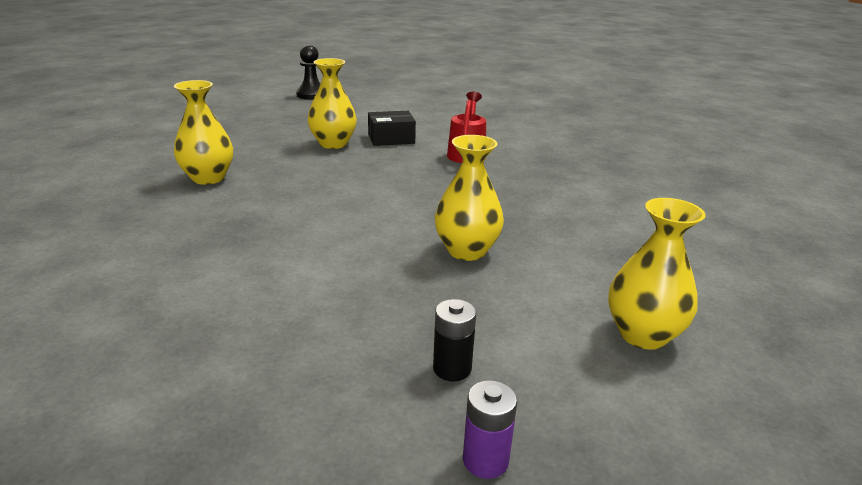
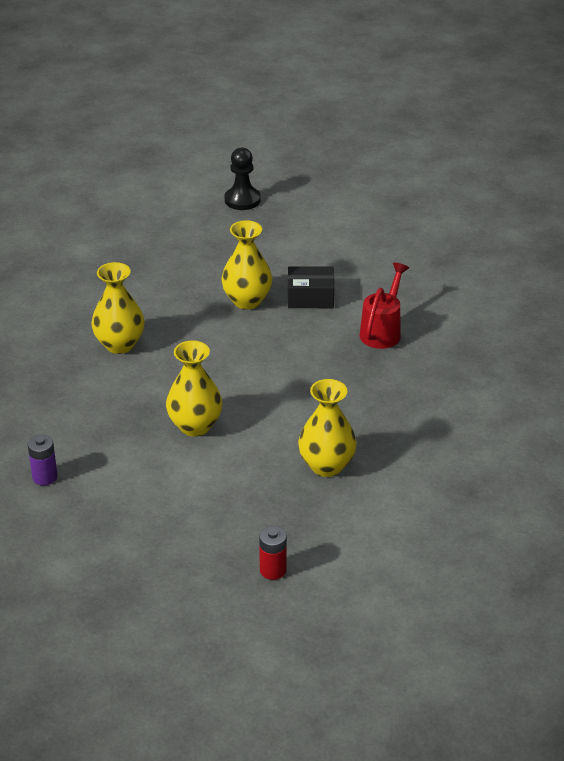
camera: 15 degrees right, 10 degrees up
black battery [433,299,476,382] -> red battery [259,526,287,580]
purple battery [463,380,517,479] -> purple battery moved to [28,435,58,486]
yellow vase [608,198,706,350] -> yellow vase moved to [166,341,222,437]

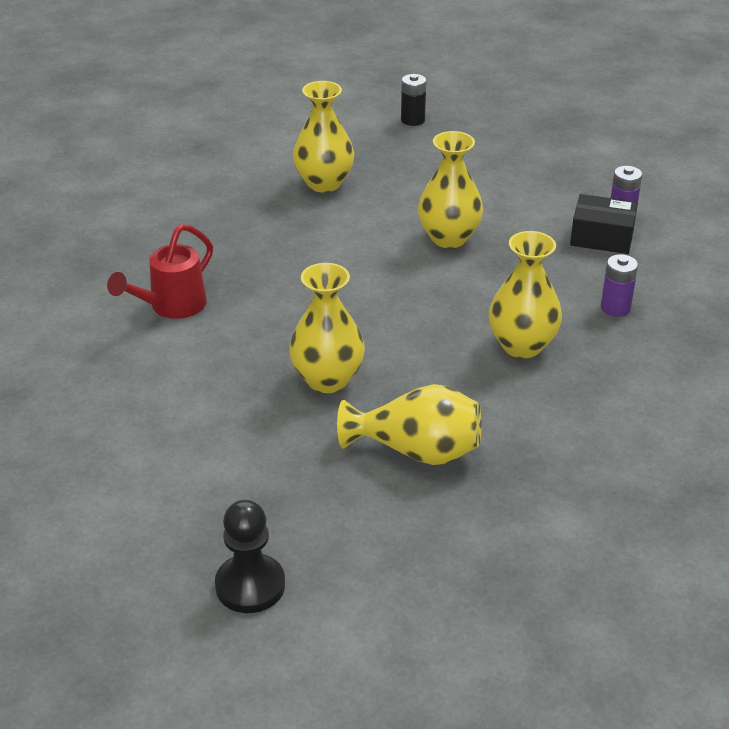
camera: 165 degrees left, 0 degrees up
red battery [259,526,287,580] -> black battery [401,74,426,126]
black box [288,266,334,308] -> black box moved to [570,194,638,254]
none -> yellow vase [337,384,481,465]
none -> purple battery [601,254,638,317]

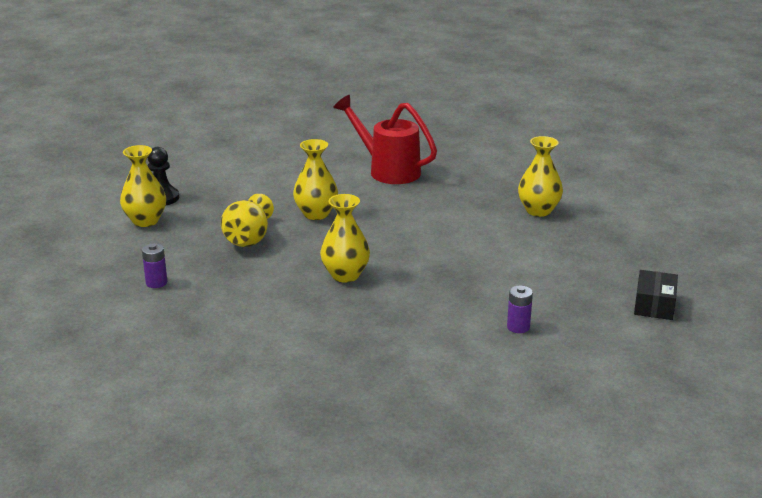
camera: 90 degrees right, 10 degrees down
red watering can [107,224,213,319] -> red watering can [333,95,437,184], size x1.54
black battery [401,74,426,126] -> none
yellow vase [418,131,483,248] -> yellow vase moved to [120,145,166,227]
black box [570,194,638,254] -> black box moved to [634,270,678,320]
purple battery [601,254,638,317] -> purple battery moved to [142,243,168,288]

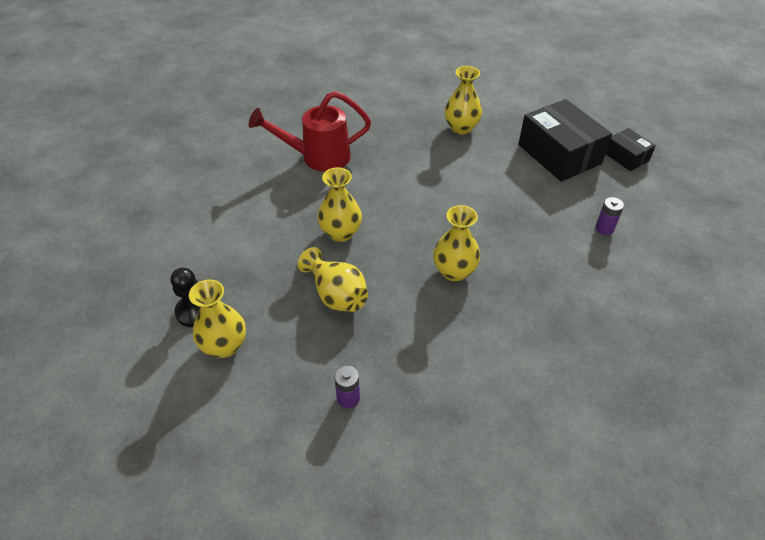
camera: 50 degrees left, 20 degrees up
none -> black box [518,99,612,182]

